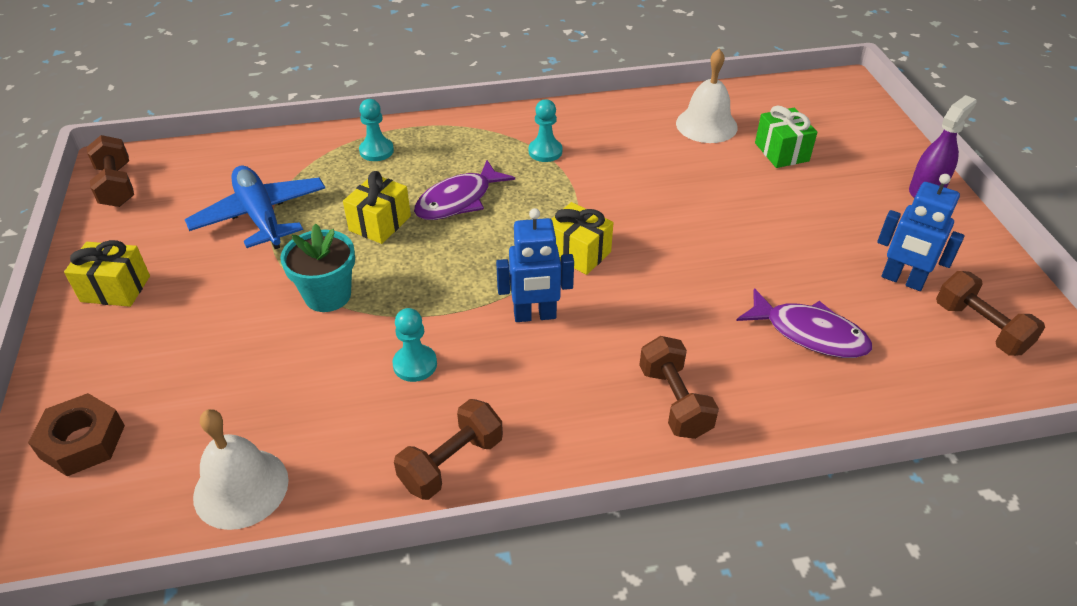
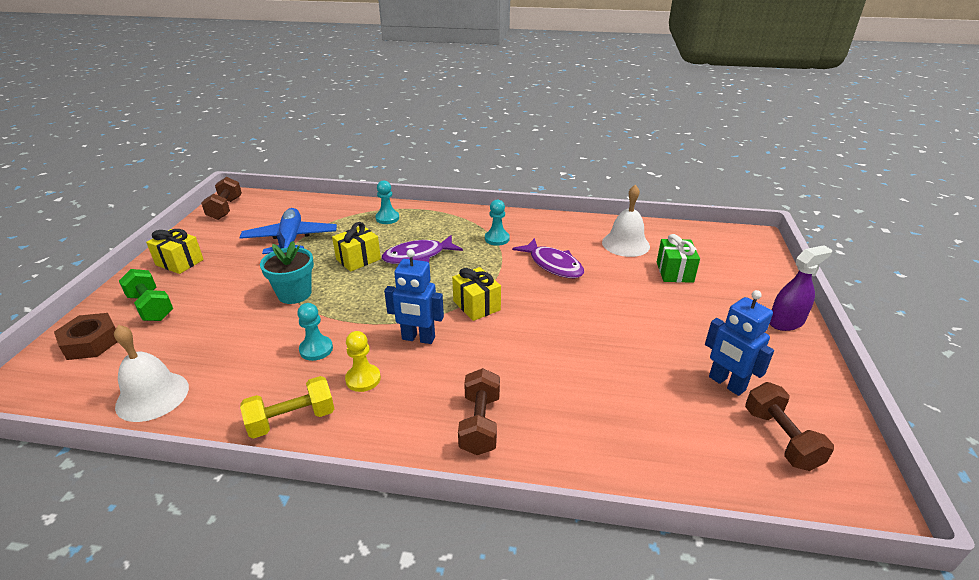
camera: 20 degrees right, 10 degrees down
brown dumbbell [394,399,503,500] -> yellow dumbbell [240,376,334,439]
purple fish [736,288,872,358] -> purple fish moved to [512,238,584,278]
none -> green dumbbell [119,269,173,321]
none -> yellow pawn [345,331,381,392]

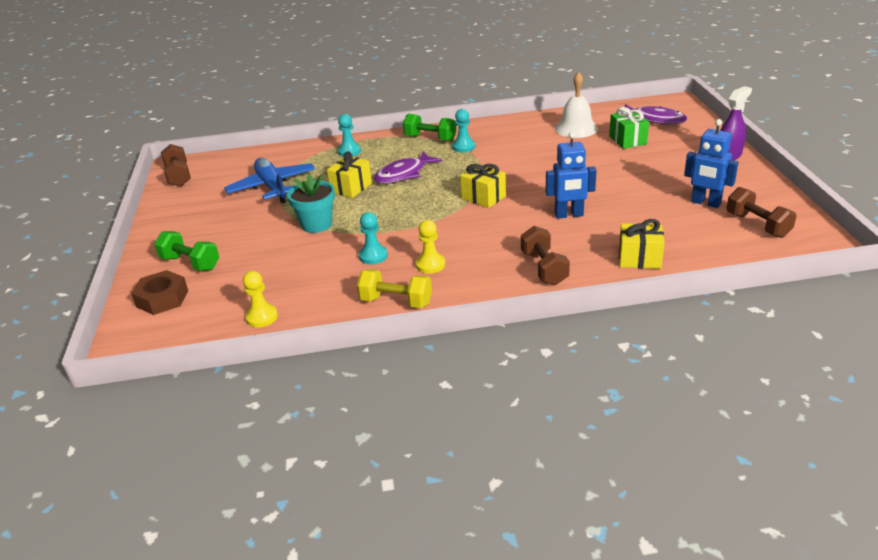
camera: 15 degrees left, 0 degrees up
white bell [114,325,189,422] -> yellow pawn [243,271,278,327]
yellow gift [146,229,204,274] -> yellow gift moved to [619,219,665,269]
yellow dumbbell [240,376,334,439] -> yellow dumbbell turned 60 degrees clockwise [357,269,432,308]
blue robot [384,249,444,344] -> blue robot moved to [546,132,597,219]
purple fish [512,238,584,278] -> purple fish moved to [625,104,687,124]
none -> green dumbbell [403,114,456,142]

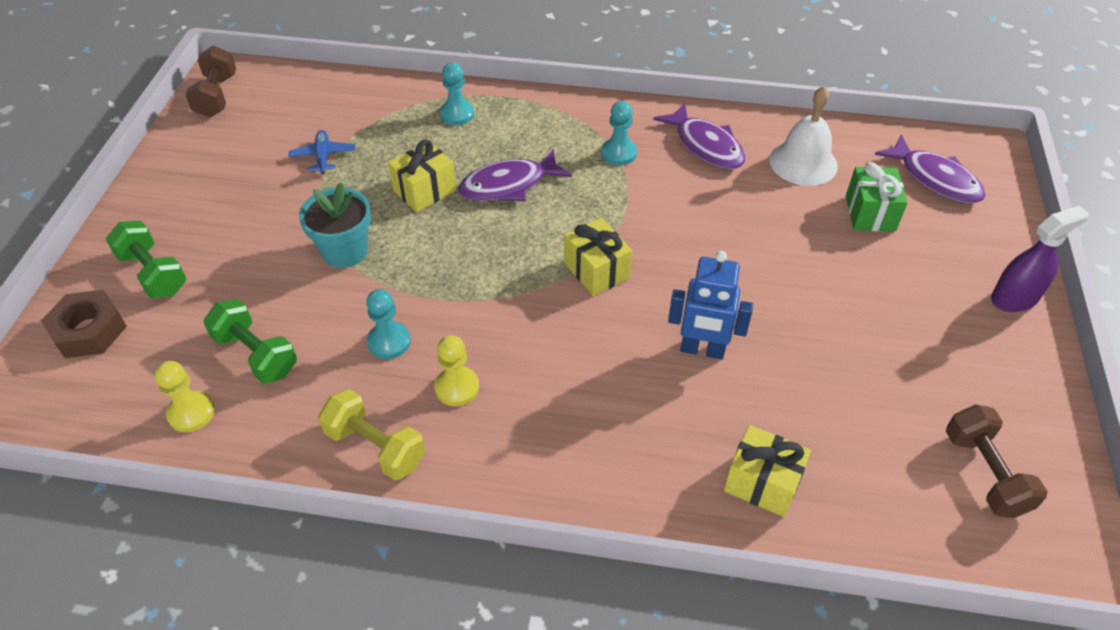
camera: 15 degrees right, 15 degrees up
blue plane [224,158,315,203] -> blue plane [289,130,355,174], size x0.49
green dumbbell [403,114,456,142] -> green dumbbell moved to [203,299,297,384]
brown dumbbell [521,226,570,285] -> none
blue robot [684,119,739,208] -> none
none -> purple fish [653,103,746,169]

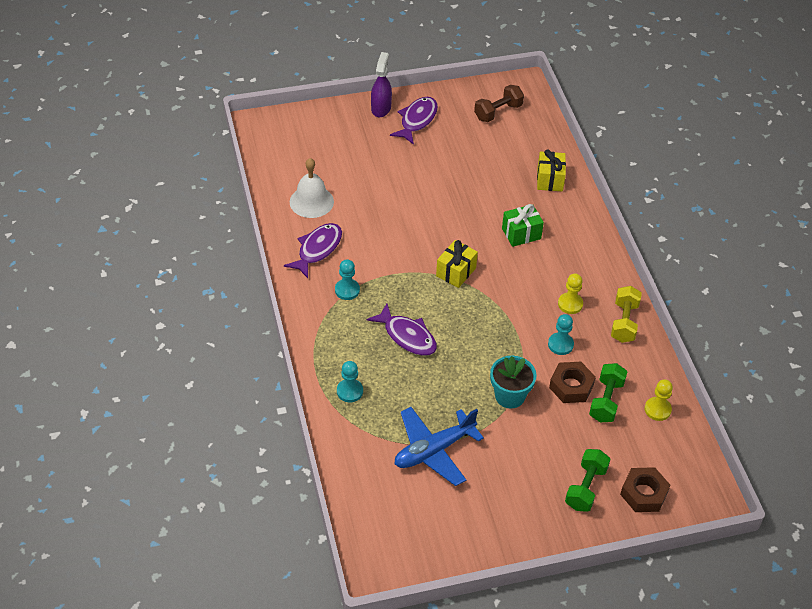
camera: 115 degrees left, 0 degrees up
brown dumbbell [186,46,236,117] -> none
blue plane [289,130,355,174] -> blue plane [395,407,484,486], size x2.03
yellow gift [388,140,456,212] -> none
blue robot [668,251,753,359] -> none
green gift [846,162,908,231] -> green gift moved to [502,204,544,247]
purple fish [875,135,986,203] -> purple fish moved to [390,97,438,145]
purple spray bottle [991,206,1089,312] -> purple spray bottle turned 60 degrees clockwise [371,52,392,117]
none -> brown nut [549,362,596,403]

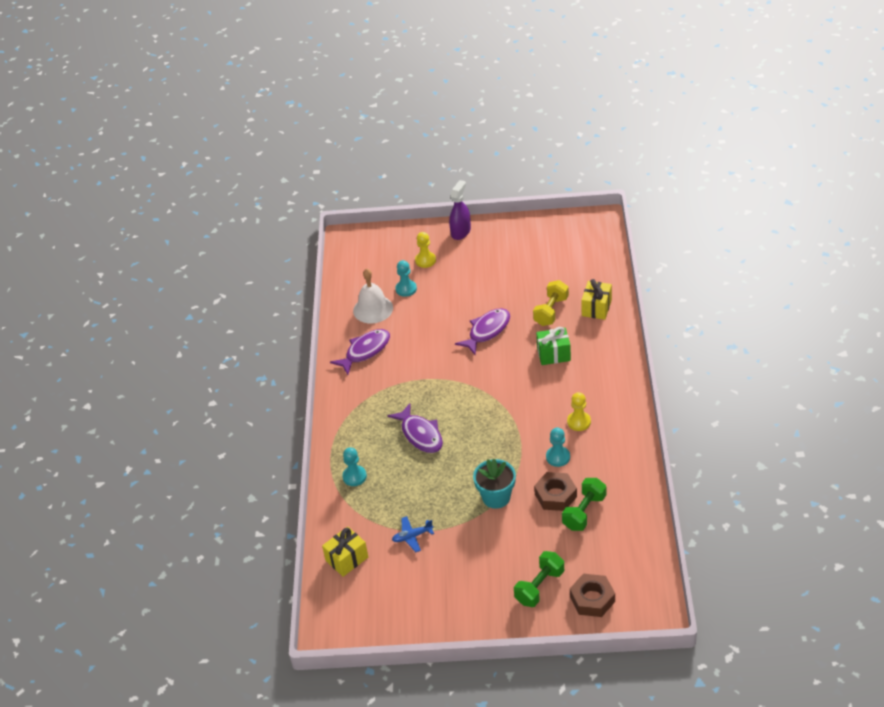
camera: 20 degrees right, 5 degrees down
turquoise pawn [335,259,360,300] -> turquoise pawn moved to [395,260,417,297]
purple fish [390,97,438,145] -> purple fish moved to [455,308,510,355]
blue plane [395,407,484,486] -> blue plane [392,516,434,552], size x0.49
yellow gift [436,240,478,288] -> yellow gift moved to [322,526,368,577]
brown dumbbell [474,85,524,122] -> none
yellow dumbbell [611,286,642,343] -> yellow dumbbell moved to [533,280,569,326]
yellow pawn [645,379,673,421] -> yellow pawn moved to [415,232,436,268]

